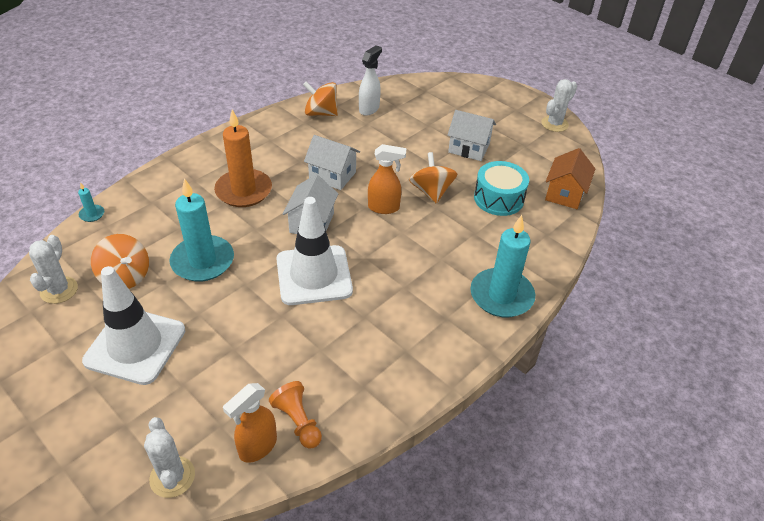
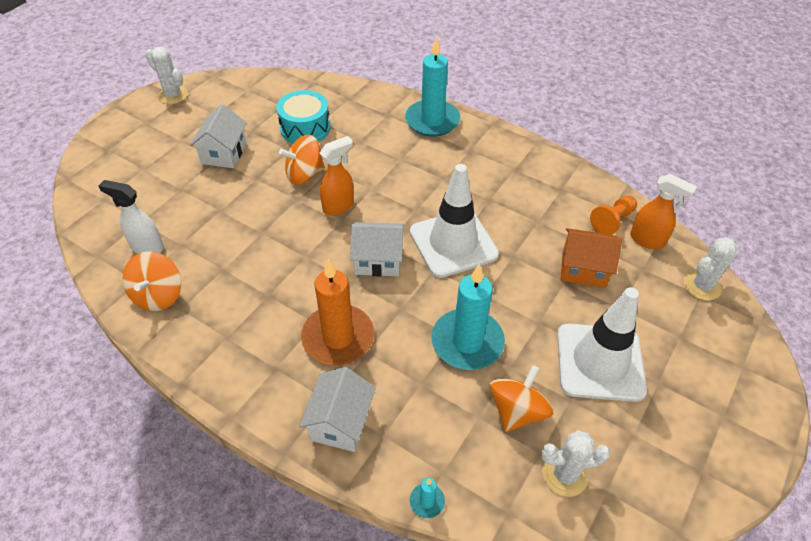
camera: 100 degrees left, 5 degrees up
white house [304,135,360,190] -> white house moved to [299,367,376,452]
orange spray bottle [368,144,406,214] -> orange spray bottle turned 60 degrees clockwise [320,136,354,216]
orange house [545,148,595,209] -> orange house moved to [561,228,622,288]

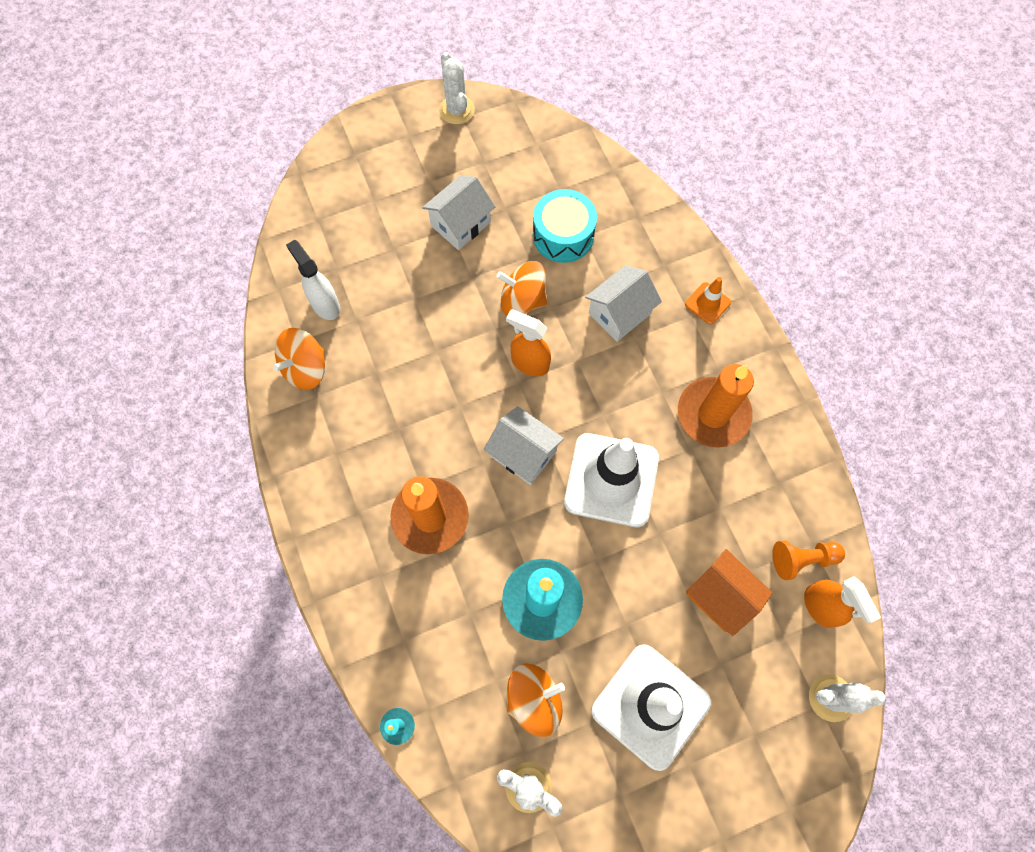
camera: 35 degrees right, 20 degrees up
white house [299,367,376,452] -> white house moved to [585,266,662,342]
orange spray bottle [320,136,354,216] -> orange spray bottle turned 150 degrees counterclockwise [506,310,551,376]
turquoise candle [405,37,460,137] -> orange traffic cone [685,277,731,324]
none -> orange candle [678,364,754,448]

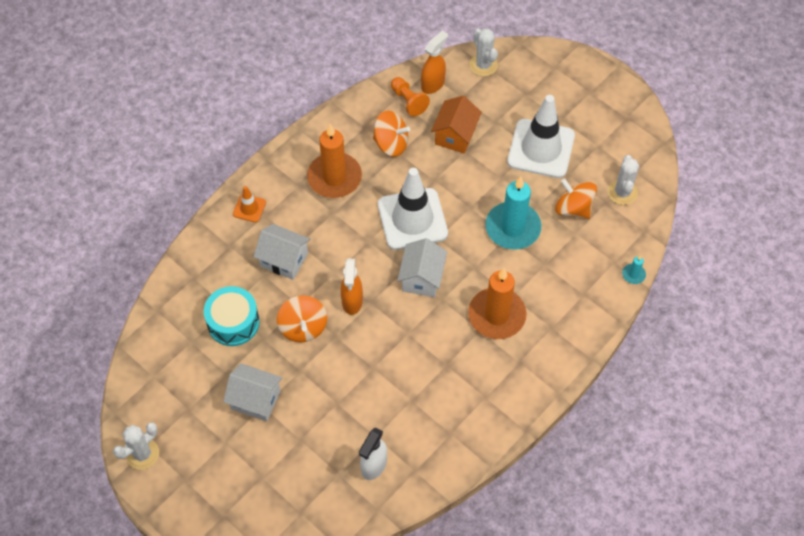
camera: 115 degrees left, 10 degrees down
orange spinning top [273,328,325,390] -> orange spinning top moved to [373,111,410,157]

